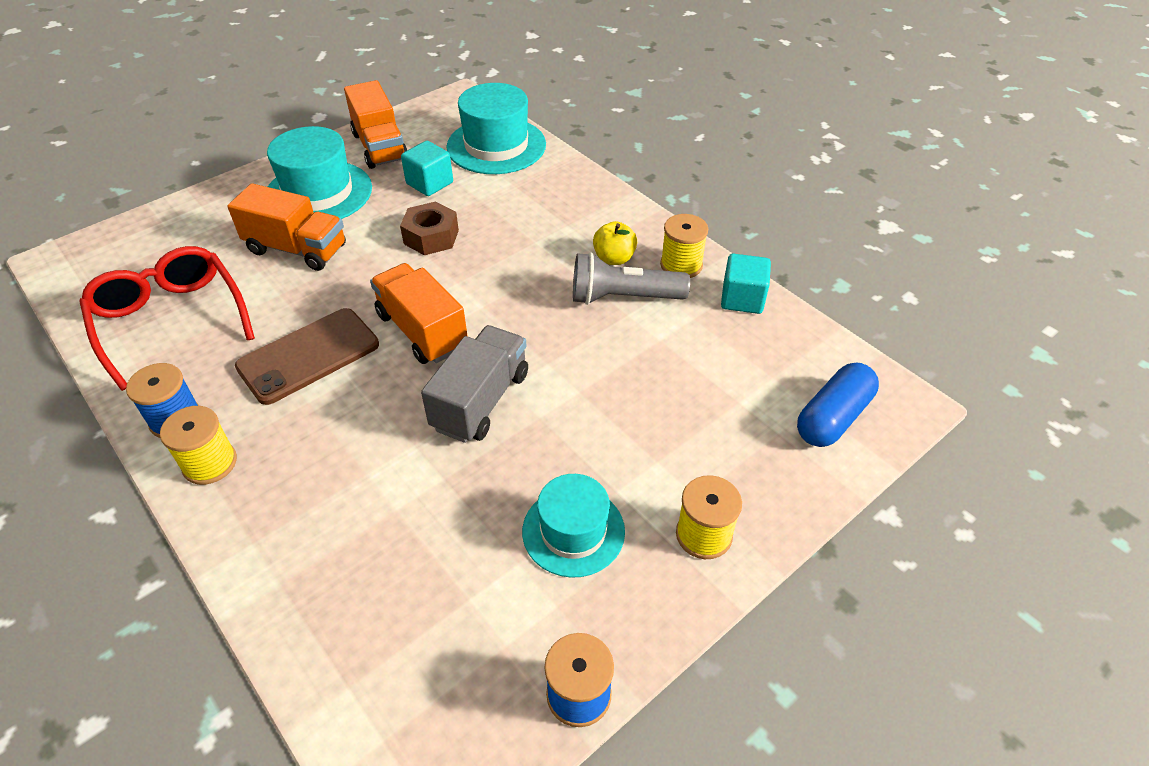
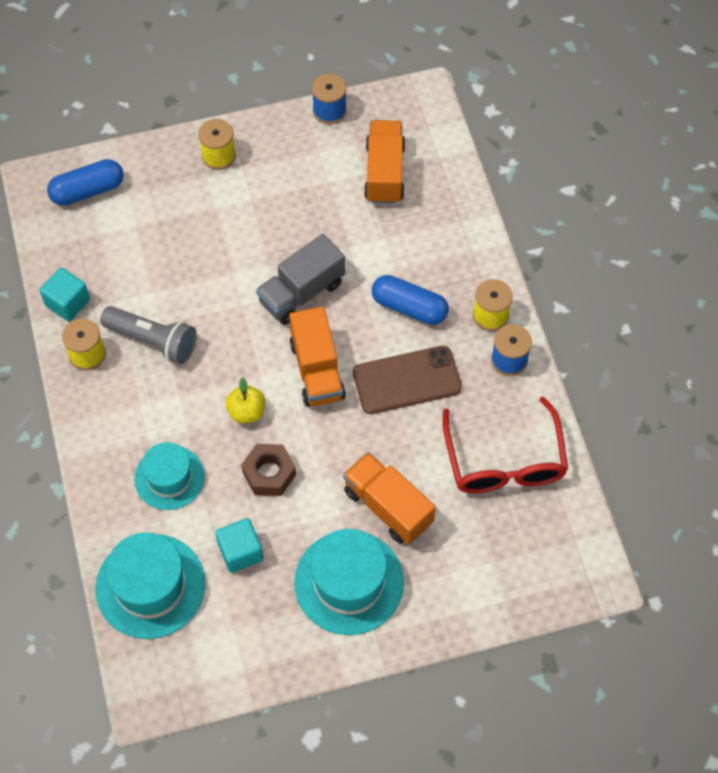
camera: 155 degrees left, 15 degrees up
orange truck [344,80,407,169] -> orange truck moved to [364,120,405,204]
turquoise hat [522,474,625,578] -> turquoise hat moved to [134,442,205,510]
yellow apple [593,221,637,265] -> yellow apple moved to [226,378,265,423]
none -> blue capsule [372,275,449,325]

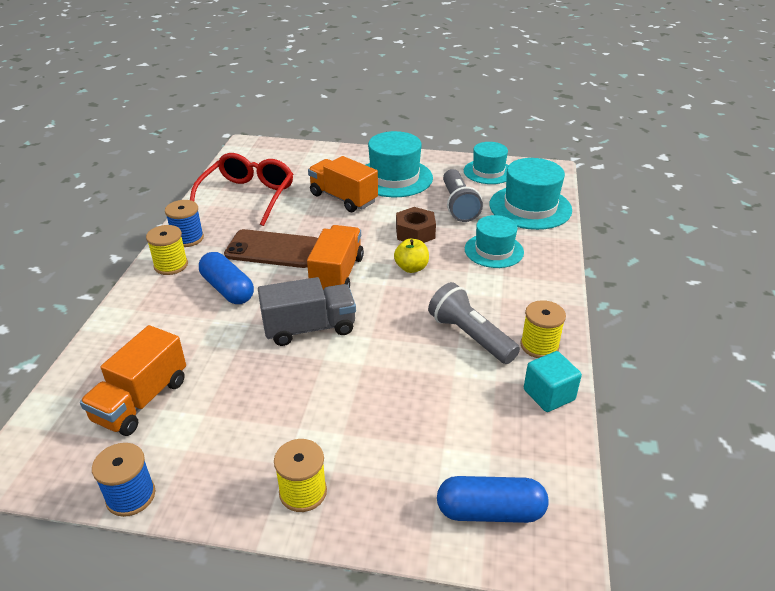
camera: 155 degrees left, 25 degrees down
turquoise cube [215,518,263,573] -> grey flashlight [443,169,483,222]
orange truck [343,452,436,544] -> orange truck turned 150 degrees clockwise [308,156,378,212]
none -> turquoise hat [464,142,509,184]

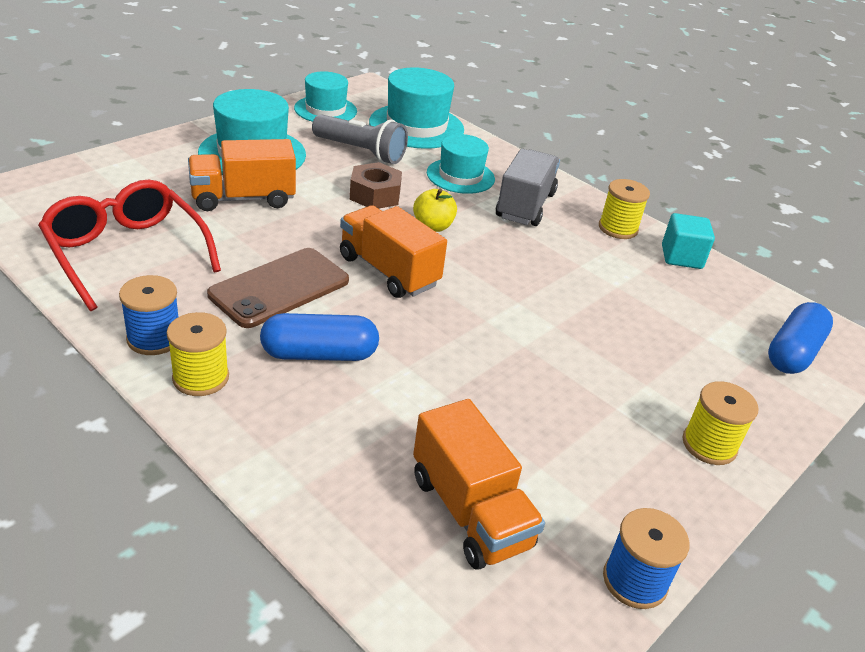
camera: 60 degrees left, 0 degrees up
grey truck [258,277,356,346] -> grey truck moved to [496,149,560,226]
grey flashlight [428,282,520,364] -> none

